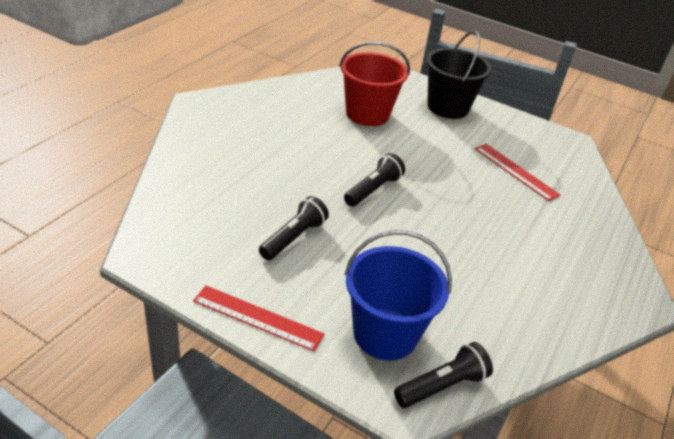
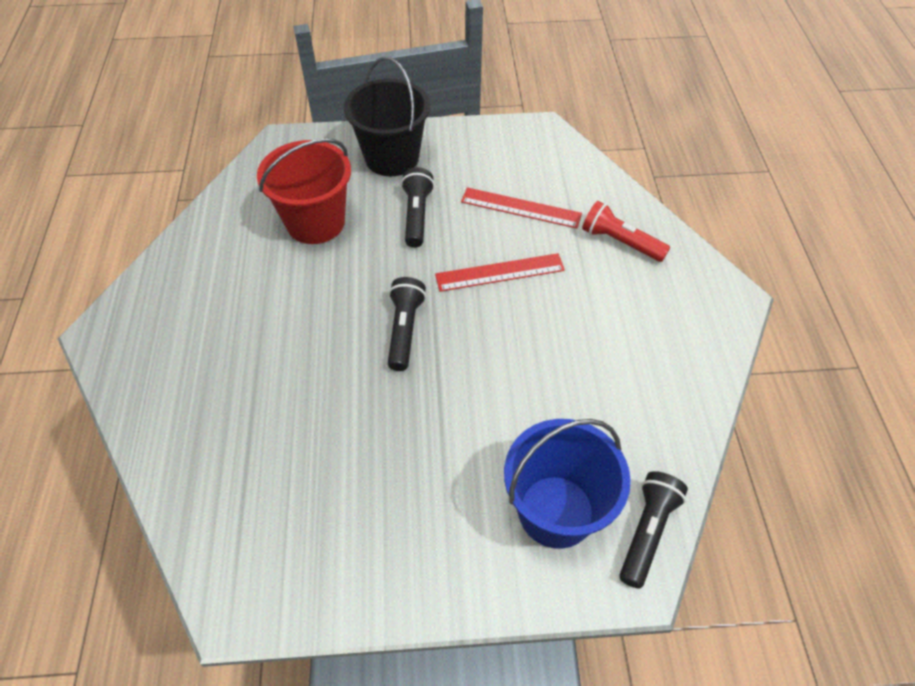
camera: 30 degrees left, 15 degrees up
red ruler [193,285,324,352] -> red ruler moved to [435,253,565,292]
black flashlight [259,196,329,260] -> black flashlight moved to [401,167,434,248]
none -> red flashlight [582,201,670,262]

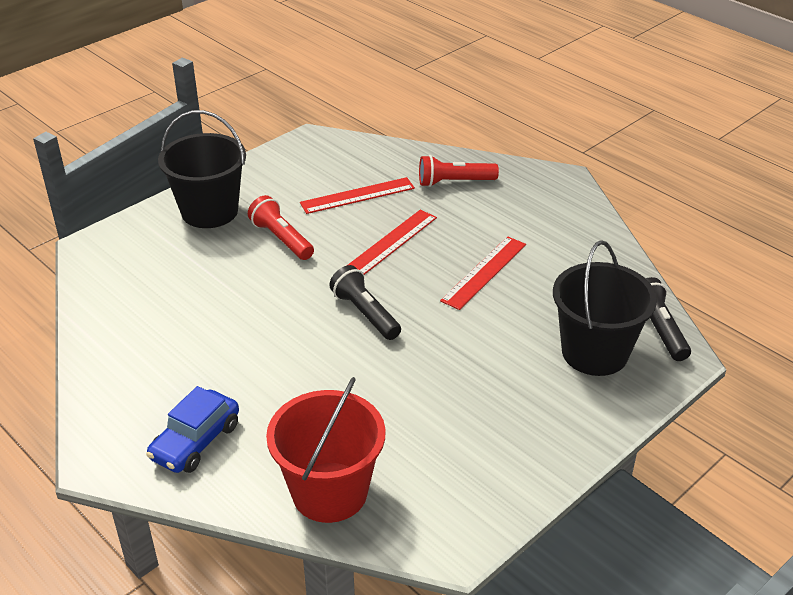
camera: 40 degrees left, 15 degrees down
red bucket [257,138,351,244] -> red bucket moved to [266,377,385,523]
black flashlight [401,167,434,248] -> red flashlight [248,195,314,260]
blue bucket [504,419,631,549] -> black bucket [553,240,657,376]
none -> blue car [146,386,239,473]
none -> red ruler [440,236,526,310]

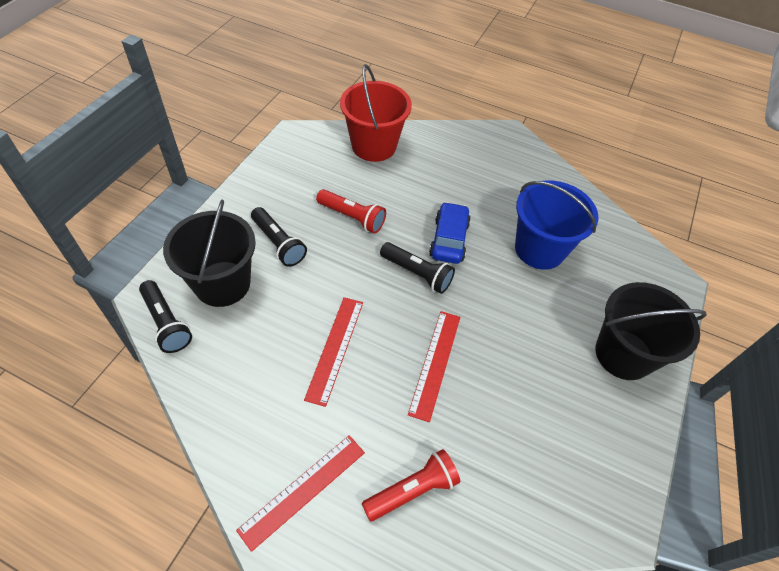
camera: 155 degrees right, 15 degrees up
blue car [146,386,239,473] -> blue car moved to [429,202,471,264]
red flashlight [248,195,314,260] -> red flashlight moved to [316,189,386,233]
red ruler [300,177,415,214] -> red ruler moved to [236,435,365,552]
none -> black flashlight [251,207,307,267]
none -> blue bucket [515,180,598,270]

